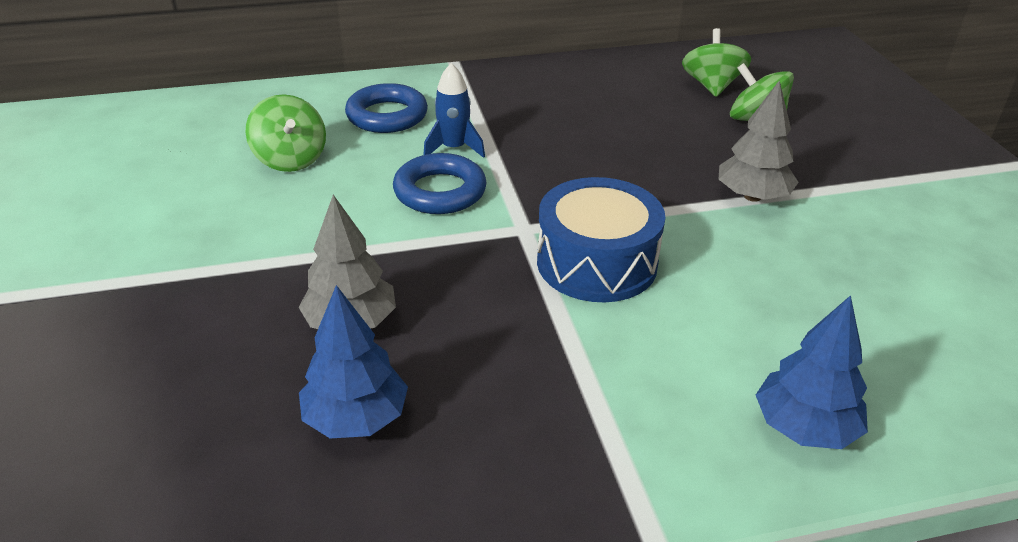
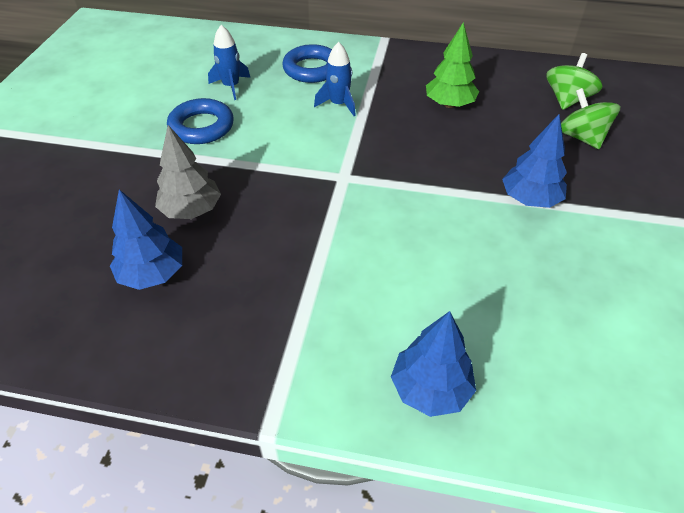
camera: 25 degrees right, 10 degrees up
green spinning top [246,94,326,172] -> blue rocket [208,25,251,100]
blue ring [393,153,487,214] -> blue ring moved to [167,98,234,144]
blue drum [537,177,666,302] -> none
grey tree [718,80,799,202] -> blue tree [502,114,567,208]
none -> green tree [426,22,479,108]

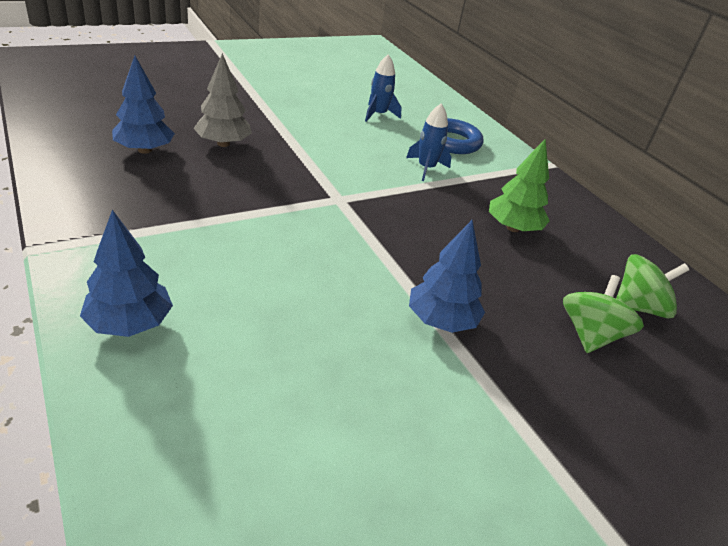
camera: 45 degrees right, 10 degrees down
blue ring [167,98,234,144] -> none

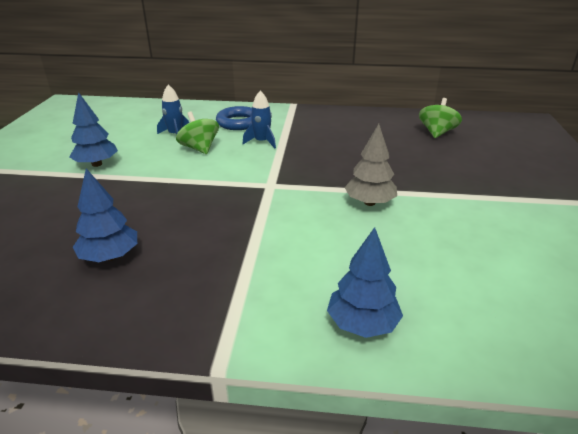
camera: 50 degrees left, 5 degrees down
grey tree [193,53,252,147] -> grey tree moved to [344,124,397,206]
blue tree [409,220,485,333] -> blue tree moved to [69,92,118,167]
green tree [489,139,550,232] -> none
green spinning top [563,275,644,353] -> green spinning top moved to [176,112,219,154]

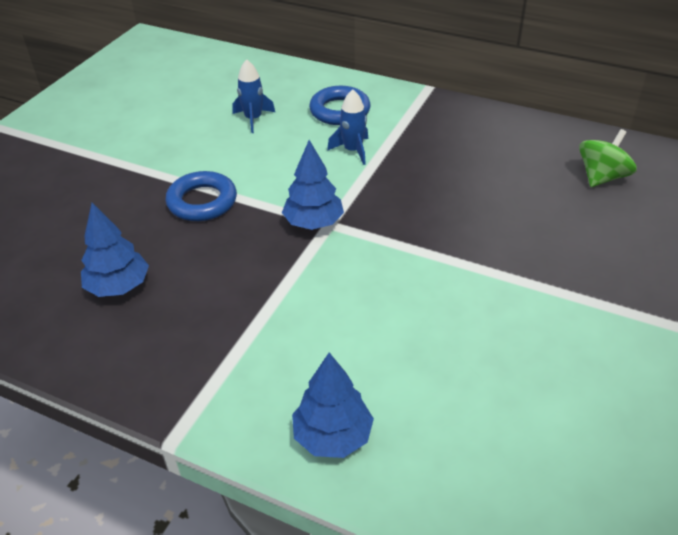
camera: 20 degrees right, 10 degrees up
blue tree [69,92,118,167] -> blue tree moved to [282,140,344,230]
green spinning top [176,112,219,154] -> none
grey tree [344,124,397,206] -> none
none -> blue ring [166,171,237,221]

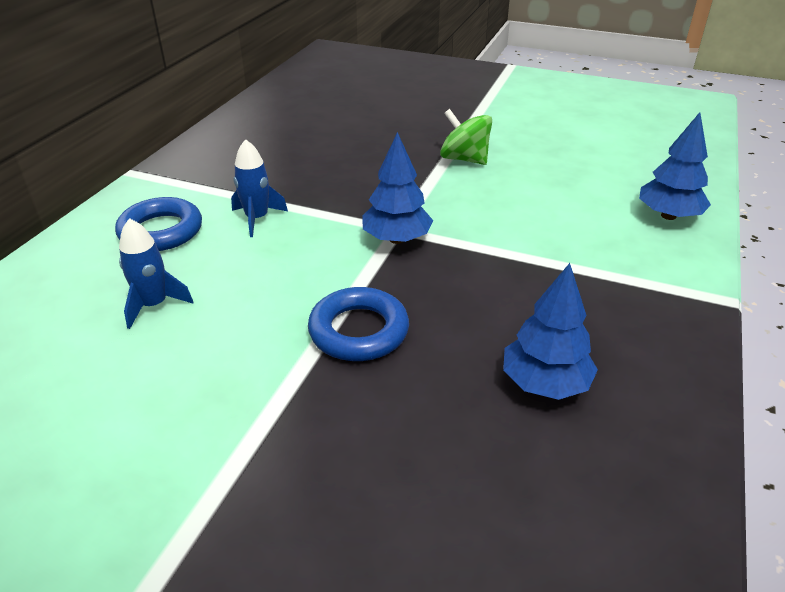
camera: 95 degrees left, 5 degrees down
green spinning top [579,129,637,187] -> green spinning top moved to [440,109,492,165]

